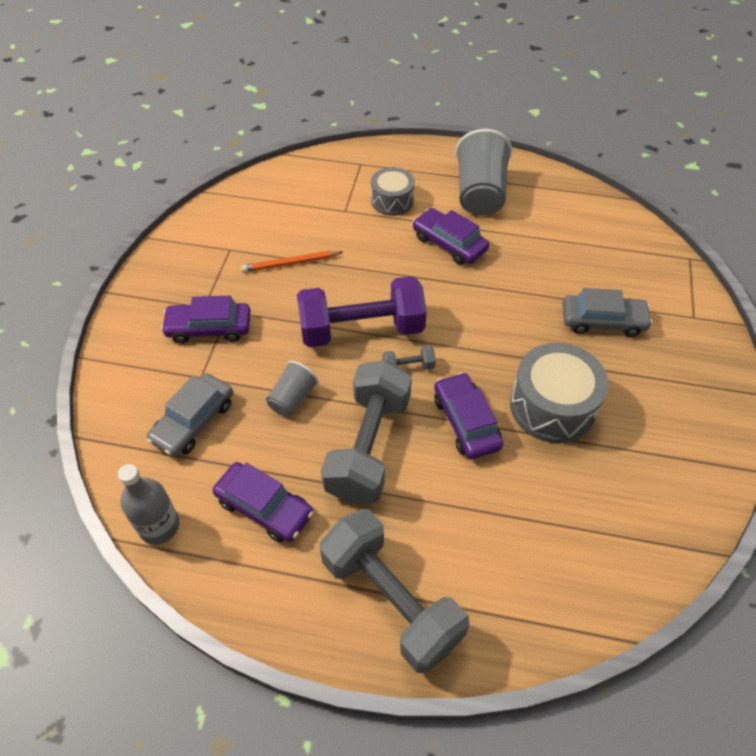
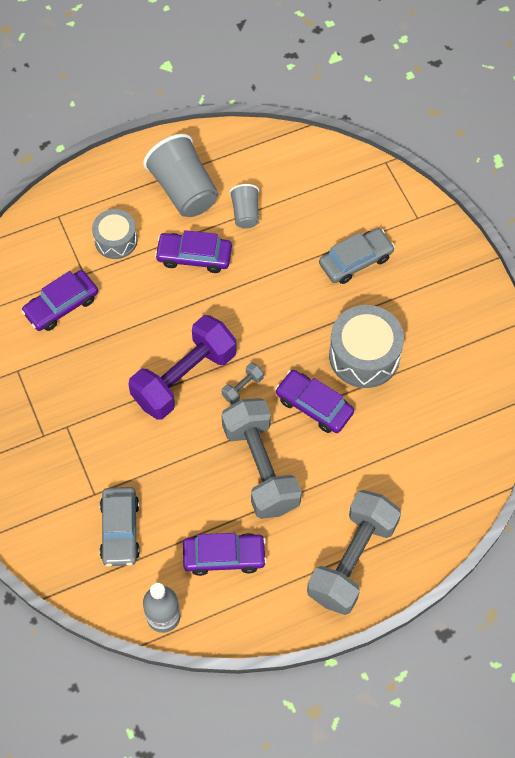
camera: 35 degrees left, 10 degrees up
purple car [161,296,251,344] -> purple car moved to [21,270,98,331]
orange pencil [241,251,343,273] -> none
grey cup [266,361,319,416] -> grey cup moved to [229,184,259,229]
grey dumbbell [320,509,469,674] -> grey dumbbell turned 75 degrees counterclockwise [307,490,401,615]

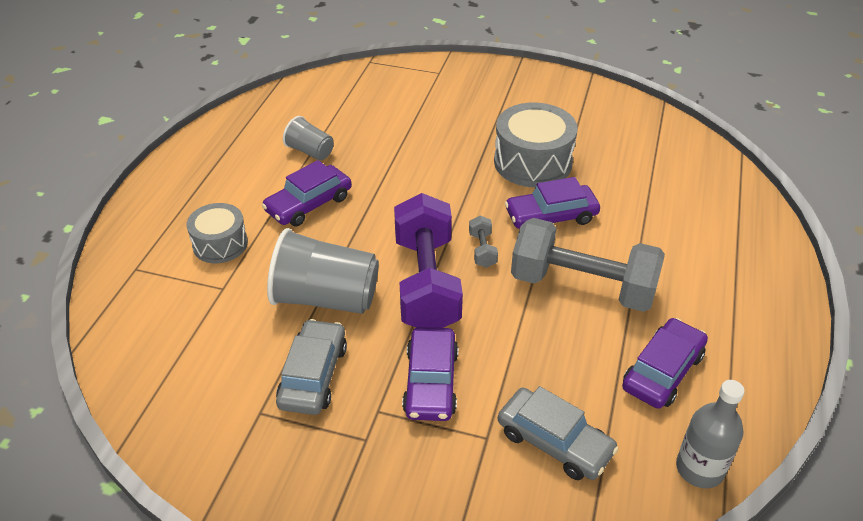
camera: 50 degrees left, 20 degrees down
purple car [21,270,98,331] -> purple car moved to [402,327,458,421]
grey cup [143,134,218,217] -> grey cup moved to [267,228,379,314]
grey dumbbell [307,490,401,615] -> none
grey car [319,228,395,284] -> grey car moved to [276,319,347,415]

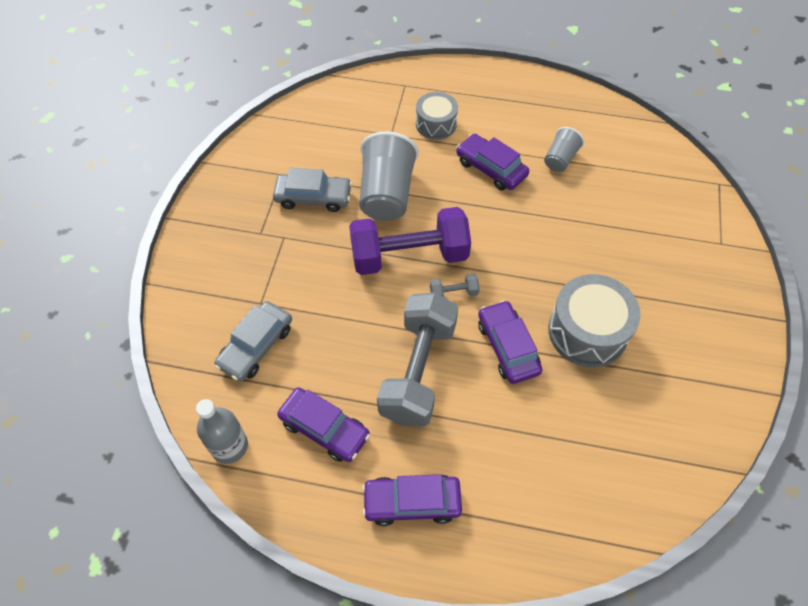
camera: 85 degrees right, 15 degrees up
purple car [402,327,458,421] -> purple car moved to [362,474,462,526]

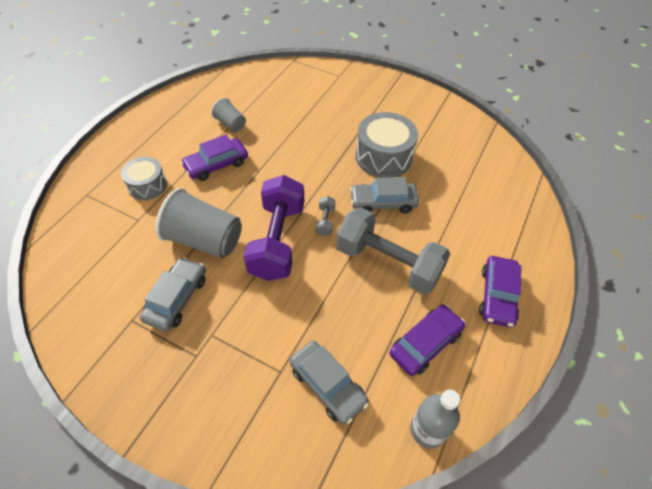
camera: 75 degrees left, 5 degrees down
purple car [478,300,542,384] -> grey car [350,177,419,213]

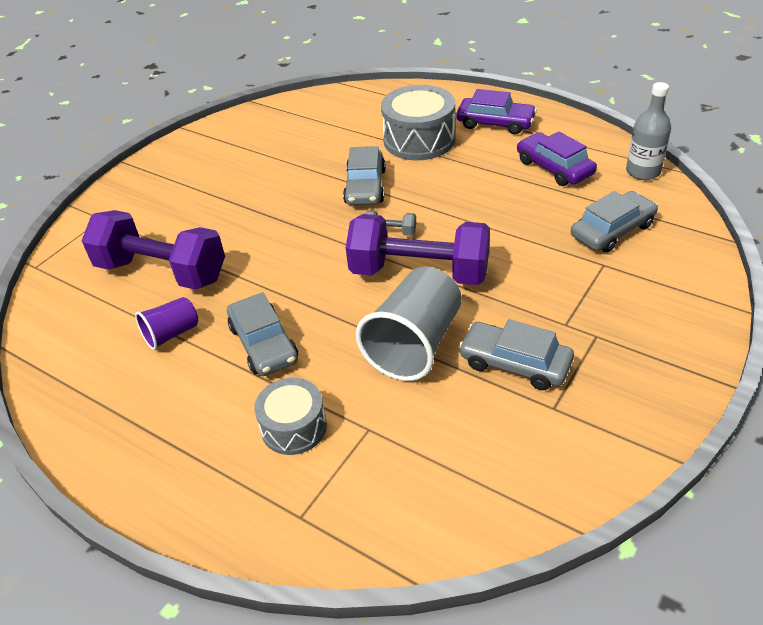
camera: 80 degrees left, 10 degrees down
purple car [181,135,248,181] -> grey car [227,292,298,376]
grey cup [211,98,246,132] -> purple cup [135,297,198,350]
grey dumbbell [336,207,450,295] -> none
grey drum [356,112,418,178] -> grey drum moved to [381,85,455,160]
none -> purple dumbbell [82,210,225,290]

